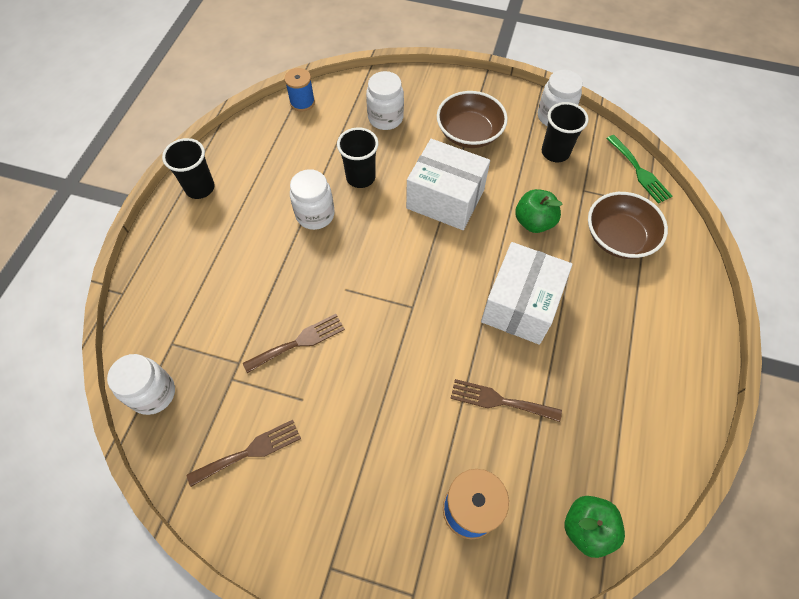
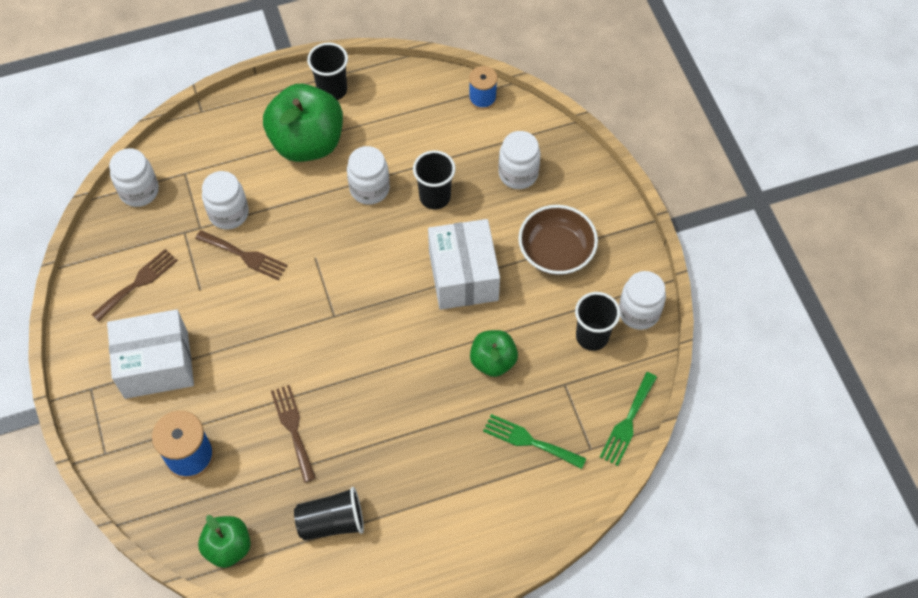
camera: 55 degrees right, 0 degrees up
brown fork [187,420,301,487] -> brown fork turned 75 degrees counterclockwise [91,249,178,322]
white box [481,242,572,345] -> white box moved to [107,309,194,399]
brown bowl [588,192,668,259] -> green fork [483,414,587,469]
none -> white jar [202,171,249,230]
none -> green apple [263,84,343,162]
none -> black cup [294,487,364,540]

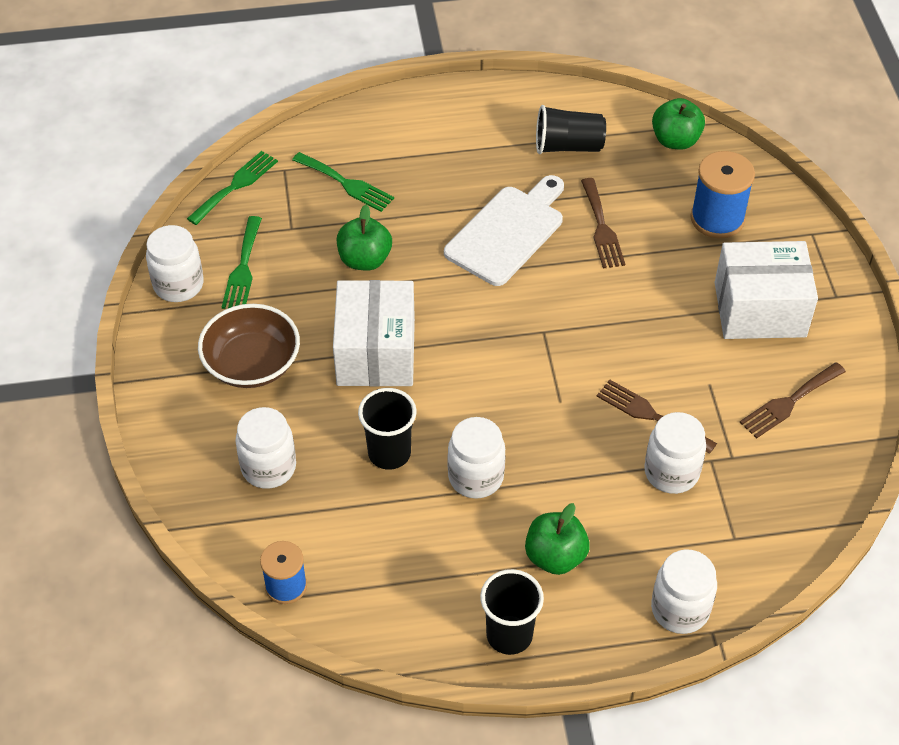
camera: 170 degrees left, 10 degrees down
white jar [109,148,159,207] -> white jar moved to [651,549,717,634]
green apple [263,84,343,162] -> green apple [525,503,590,575], size x0.55
black cup [575,292,620,351] -> green fork [222,216,262,309]
none -> white cutting board [444,175,564,286]

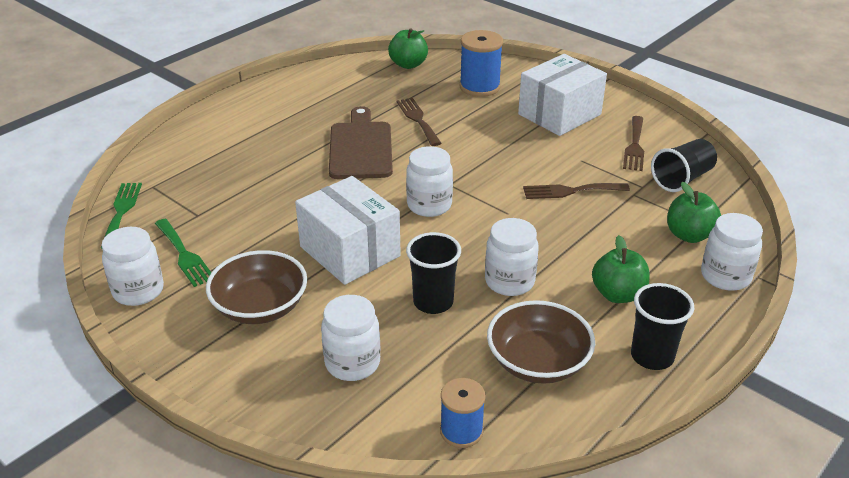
camera: 40 degrees left, 15 degrees down
green fork [292,152,394,212] -> none
green apple [337,205,392,271] -> green apple moved to [667,182,721,243]
white cutting board [444,175,564,286] -> brown cutting board [329,106,393,179]
black cup [536,105,606,154] -> black cup moved to [651,139,717,192]
brown fork [581,178,625,269] -> brown fork turned 150 degrees counterclockwise [396,98,442,146]
white jar [644,412,706,494] -> white jar moved to [406,146,453,217]
none -> brown bowl [487,300,595,384]

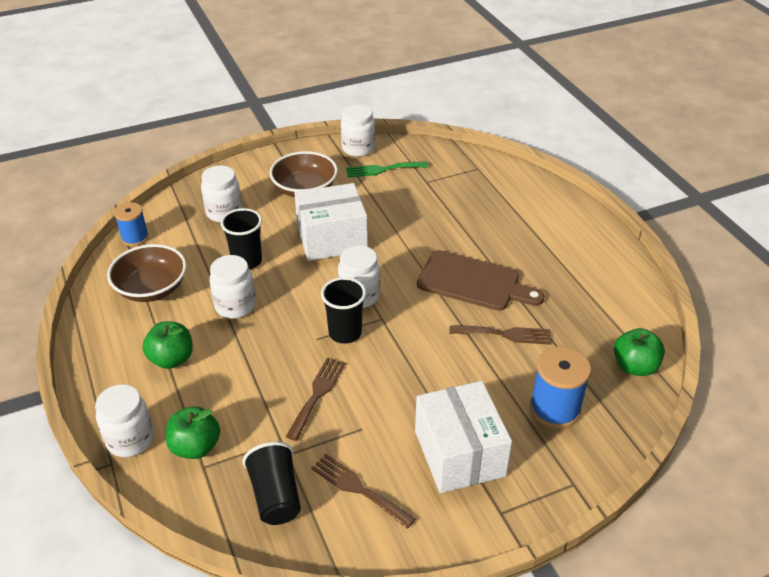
camera: 115 degrees right, 5 degrees up
green fork [101,183,142,248] -> none
black cup [631,283,694,370] -> black cup moved to [321,277,366,344]

